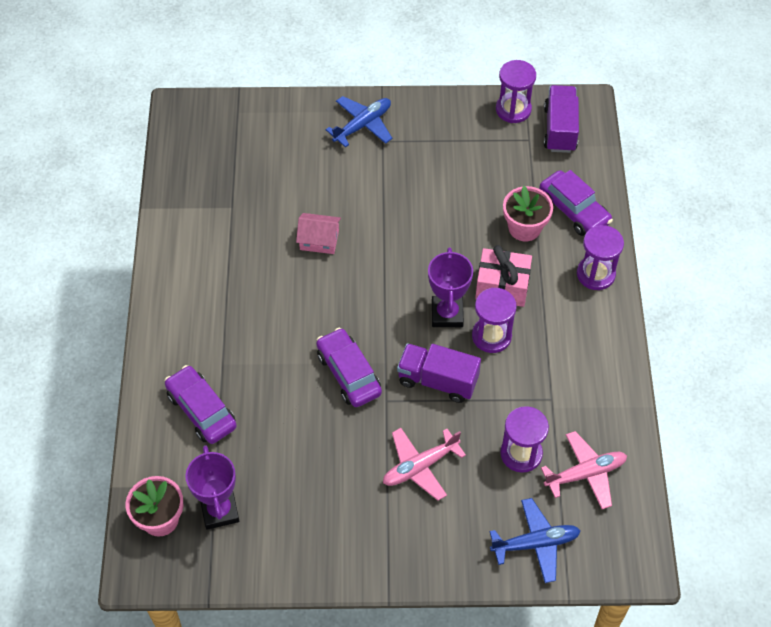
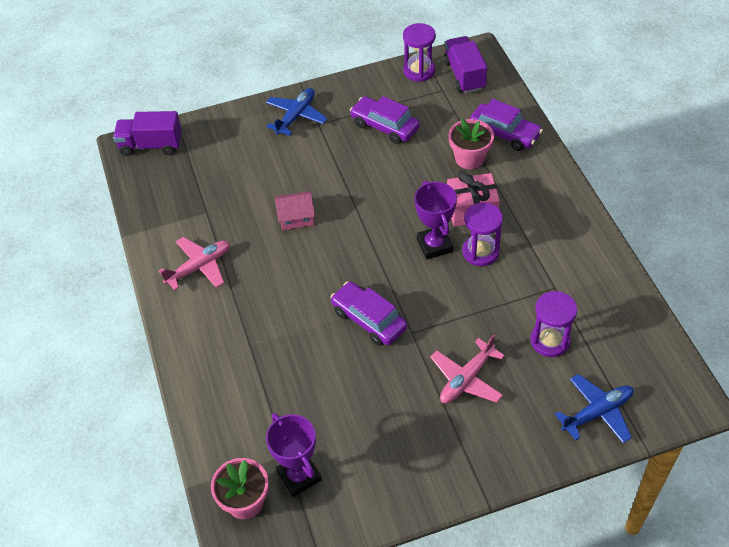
camera: 15 degrees left, 5 degrees down
purple car [165,365,237,444] -> purple car moved to [350,96,420,144]
purple truck [397,343,481,403] -> purple truck moved to [113,111,182,156]
pink plane [541,431,627,509] -> pink plane moved to [159,237,230,290]
purple hourglass [577,225,624,290] -> none

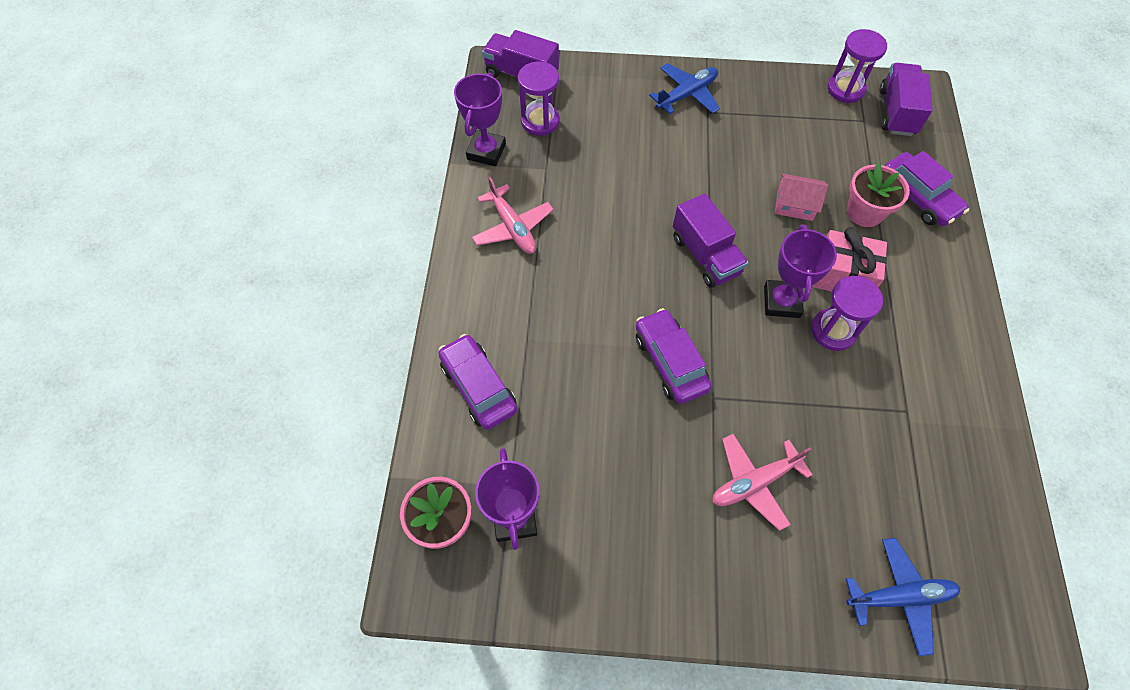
camera: 20 degrees right, 10 degrees up
pink plane [159,237,230,290] -> pink plane turned 75 degrees clockwise [472,176,554,254]
pink house [275,191,315,230] -> pink house moved to [775,173,828,221]
purple car [350,96,420,144] -> purple car moved to [438,334,517,430]
purple hourglass [531,291,577,357] -> purple hourglass moved to [518,62,560,136]
none -> purple trophy [454,73,506,166]
none -> purple truck [673,193,748,288]

